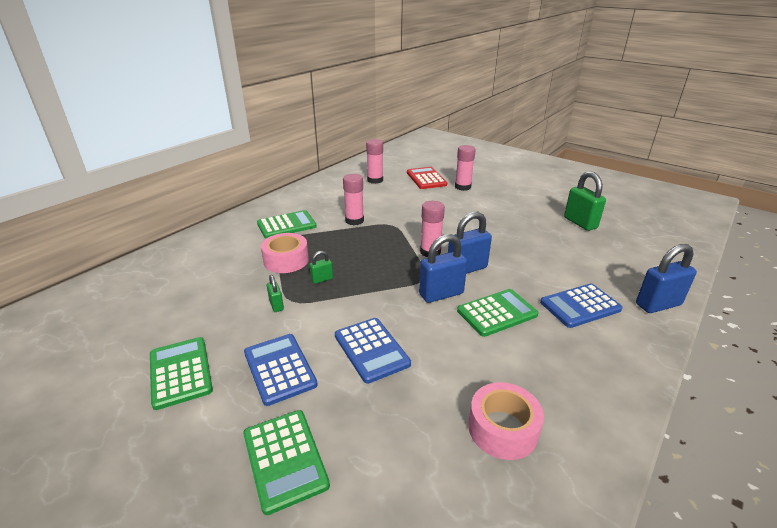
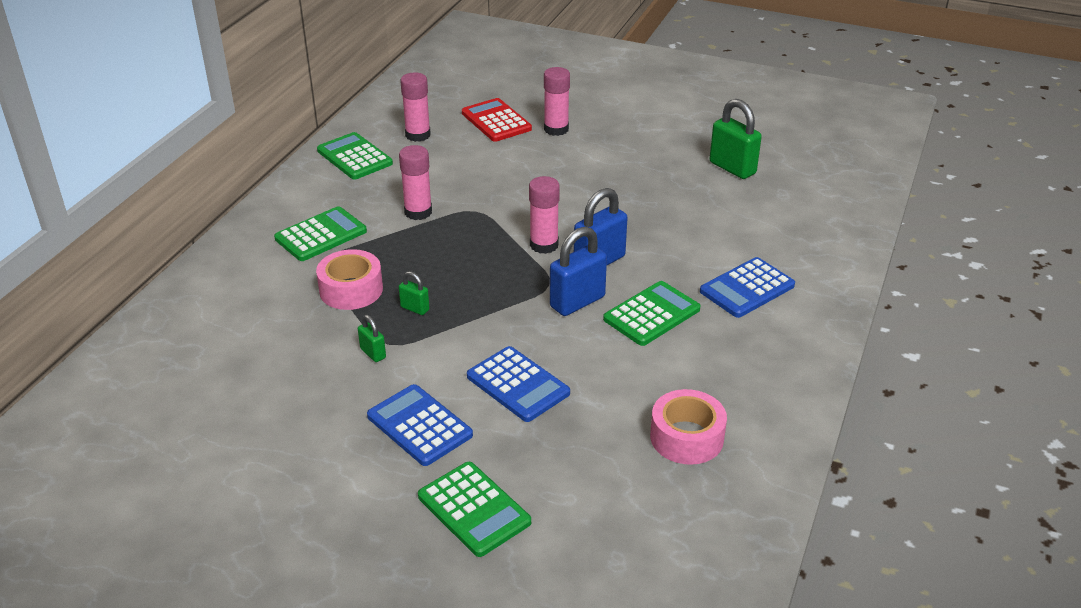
camera: 15 degrees left, 5 degrees up
green calculator [150,337,213,410] -> green calculator moved to [317,132,393,179]
green padlock [309,251,333,284] -> green padlock turned 75 degrees clockwise [399,271,429,315]
blue padlock [636,244,697,313] -> none

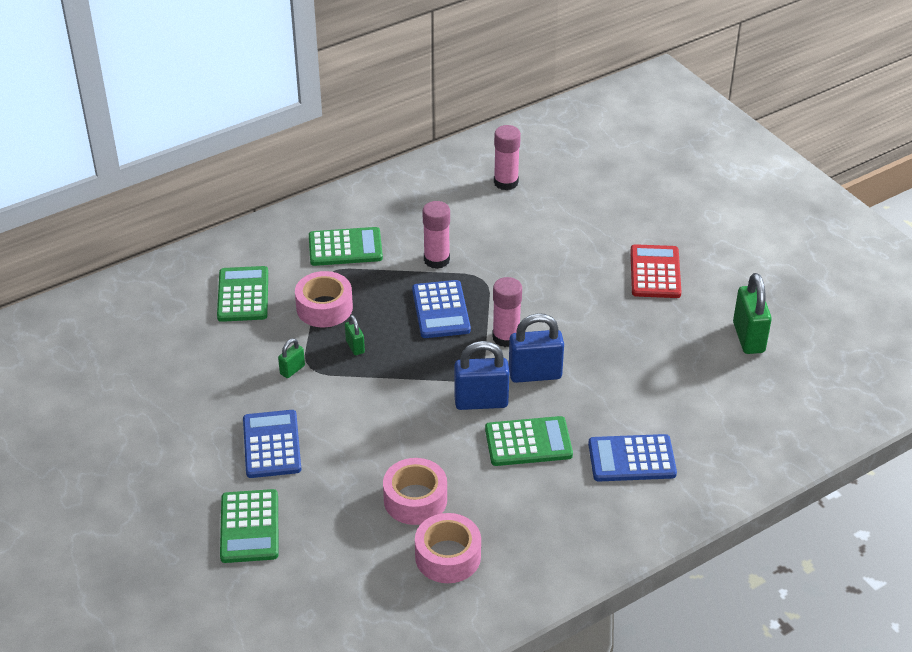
camera: 35 degrees right, 5 degrees up
green calculator [317,132,393,179] -> green calculator moved to [217,266,268,322]
green padlock [358,315,386,362] -> green padlock turned 45 degrees clockwise [278,338,305,378]
red calculator [462,98,532,142] -> red calculator moved to [630,244,682,298]
blue calculator [467,346,570,422] -> blue calculator moved to [412,280,471,338]
pink glue stick [544,67,570,136] -> none
none -> pink tape [383,458,447,525]

